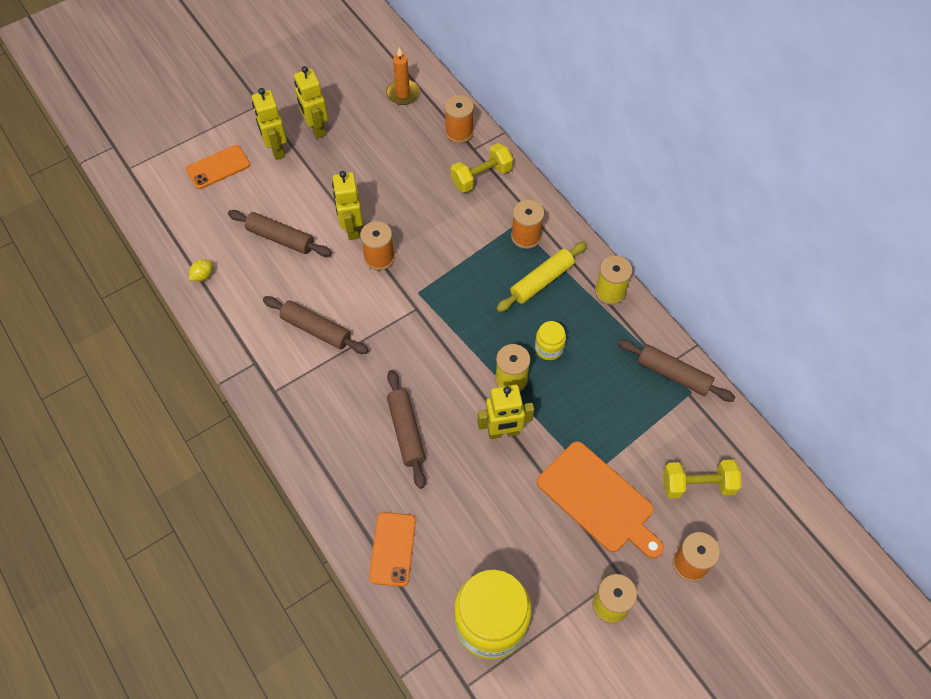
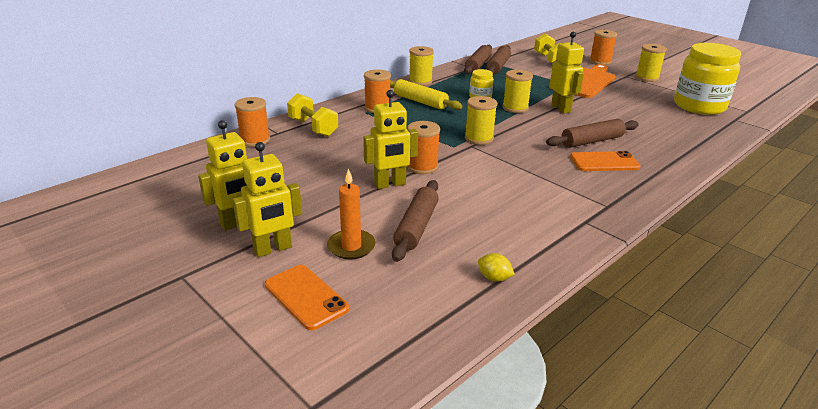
camera: 100 degrees left, 30 degrees down
brown rolling pin [263,296,369,354] -> brown rolling pin moved to [486,45,511,74]
orange phone [369,512,416,587] -> orange phone moved to [570,151,641,171]
orange candle [386,47,420,105] -> orange candle moved to [327,168,376,259]
none -> yellow spool [465,96,497,145]

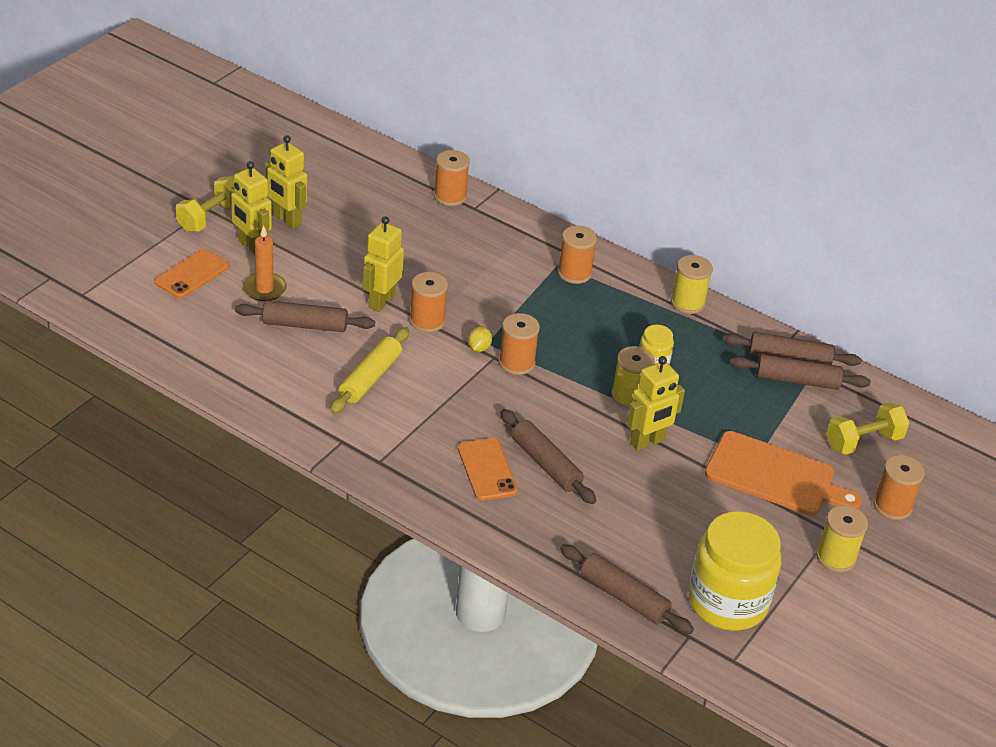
camera: 75 degrees right, 10 degrees up
yellow dumbbell [287,93,338,137] -> yellow dumbbell moved to [176,176,234,232]
yellow robot [363,90,418,189] -> yellow robot turned 60 degrees clockwise [363,216,404,312]
yellow rolling pin [390,79,462,110] -> yellow rolling pin moved to [330,327,409,414]
yellow spool [465,96,497,145] -> orange spool [499,313,540,375]
yellow lemon [478,253,515,282] -> yellow lemon moved to [468,327,492,352]
none -> brown rolling pin [560,544,694,634]

